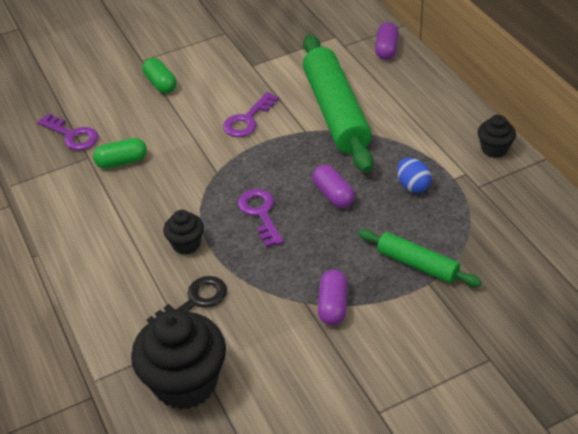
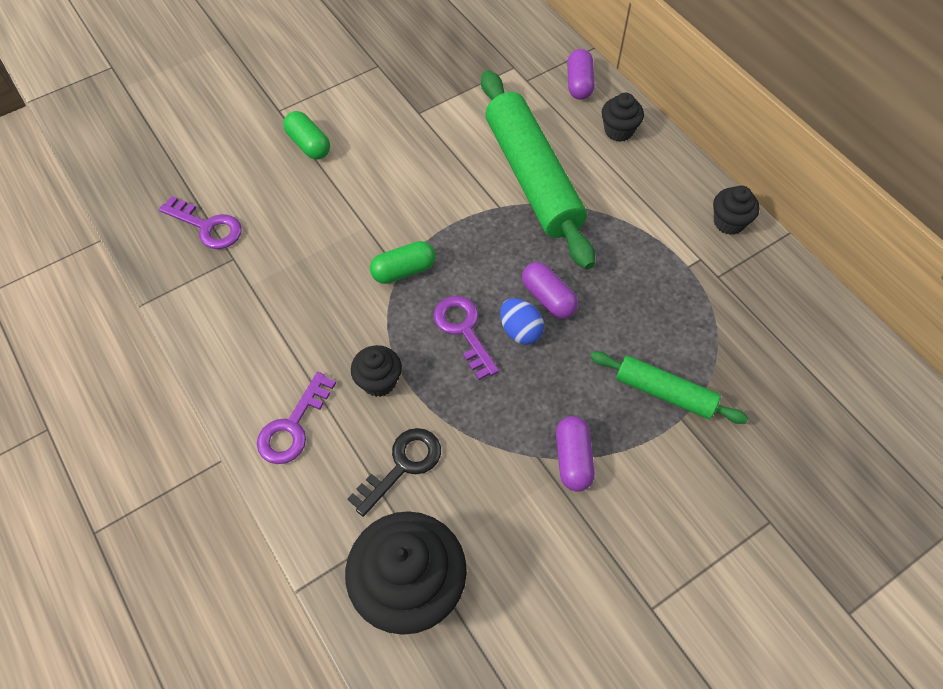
camera: 10 degrees left, 15 degrees up
green capsule [93,138,147,169] -> green capsule moved to [370,241,436,284]
purple key [223,92,279,137] -> purple key moved to [257,372,336,464]
blue egg [397,158,432,193] -> blue egg moved to [500,298,544,345]
none -> black cupcake [601,93,644,142]

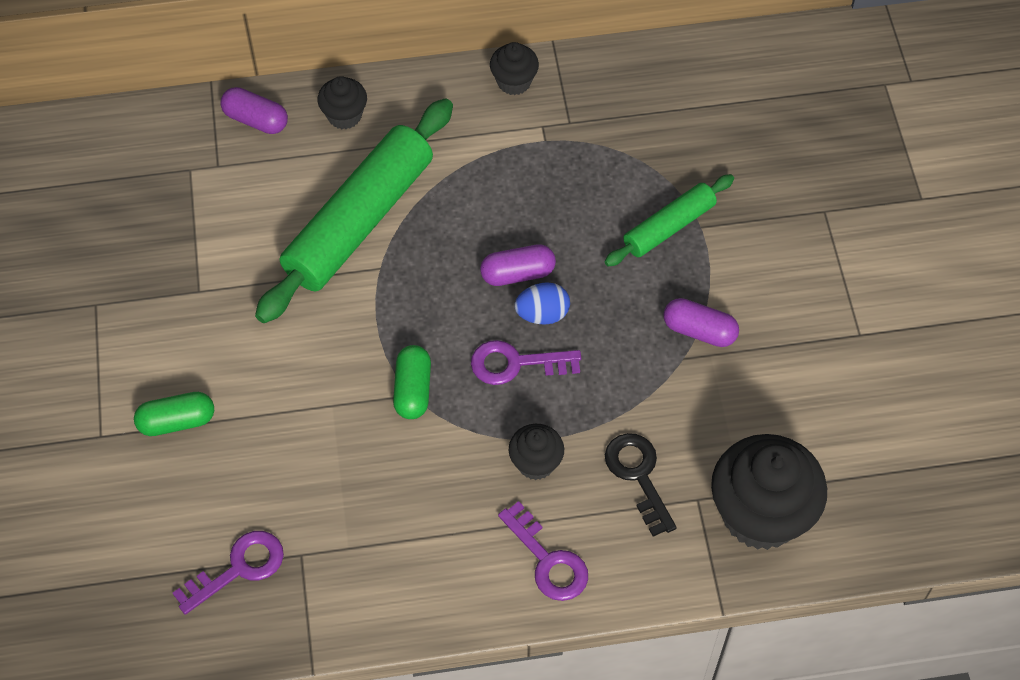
camera: 65 degrees left, 0 degrees up
green rolling pin [481,70,595,269] -> green rolling pin turned 60 degrees counterclockwise [255,98,453,323]

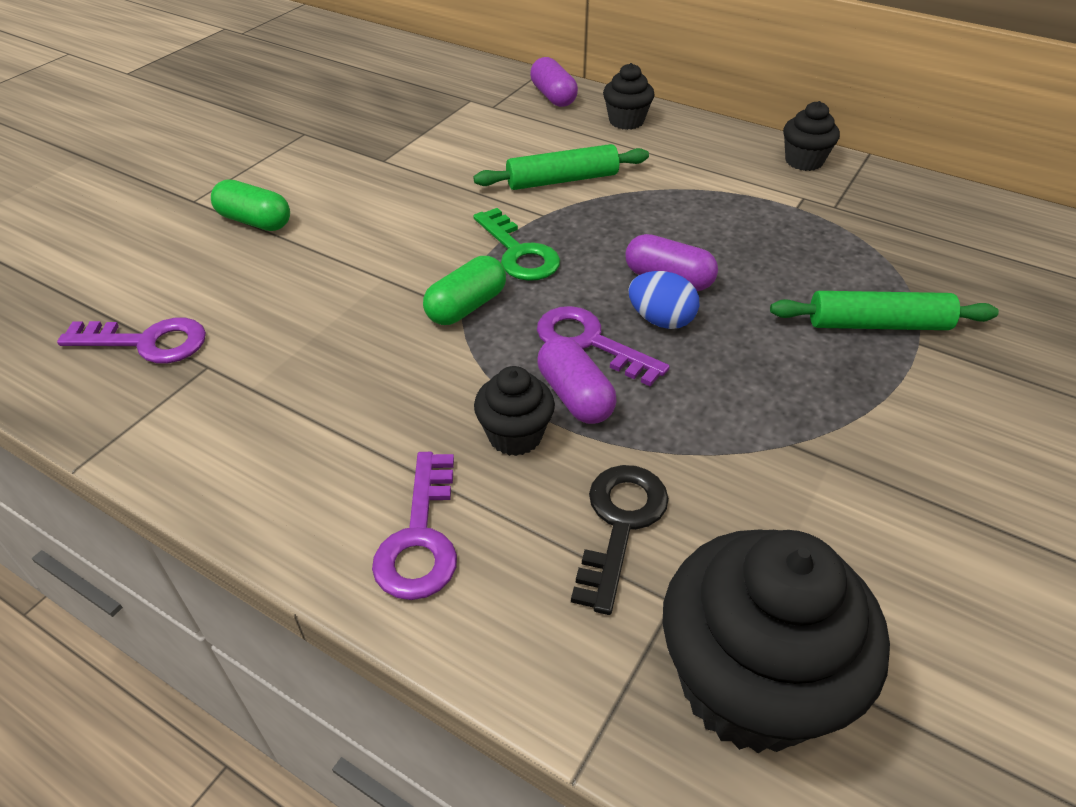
camera: 40 degrees right, 15 degrees down
green rolling pin [255,98,453,323] -> green rolling pin [473,144,649,190], size x0.53
purple capsule [663,298,739,347] -> purple capsule moved to [537,336,617,424]
none -> green key [473,208,560,281]

